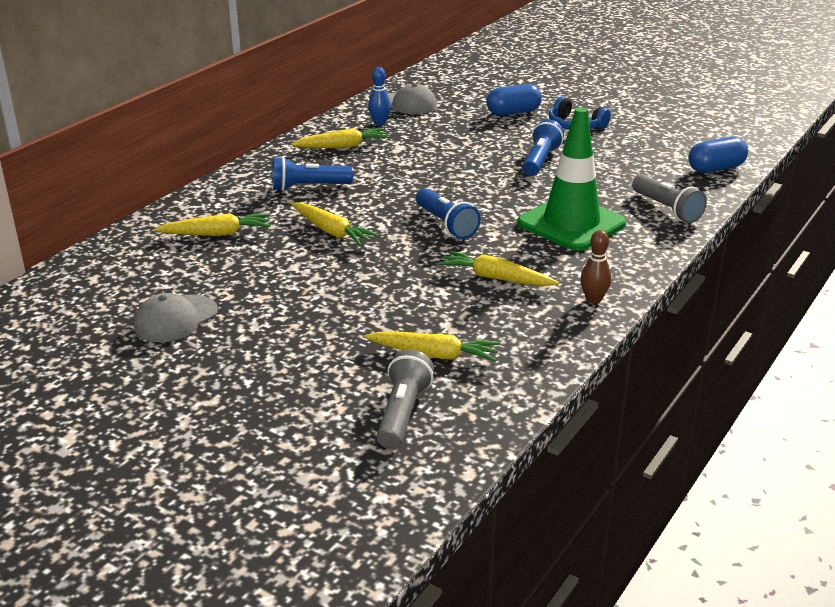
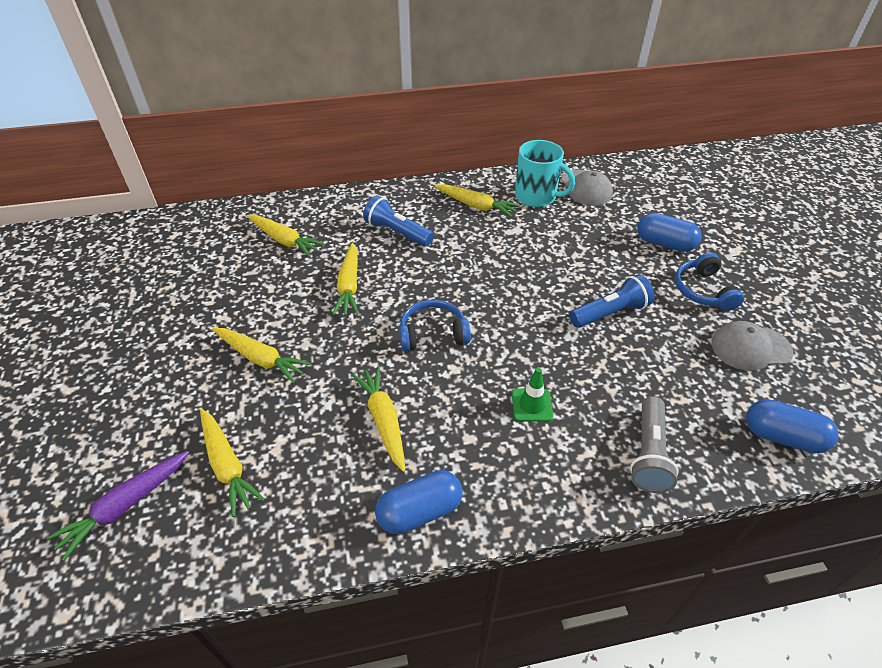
camera: 45 degrees right, 15 degrees up
grey cap [134,293,218,342] -> grey cap moved to [711,321,793,371]
blue bowling pin [368,67,391,125] -> turquoise mug [515,140,575,207]
grey flashlight [377,349,434,449] -> purple carrot [47,451,189,561]
blue flashlight [416,189,481,239] -> blue headphones [399,300,471,351]
green traffic cone [517,107,626,251] -> green traffic cone [512,368,553,422], size x0.42
brown bowling pin [580,230,611,304] -> blue capsule [375,470,462,534]
none -> yellow carrot [212,328,311,383]

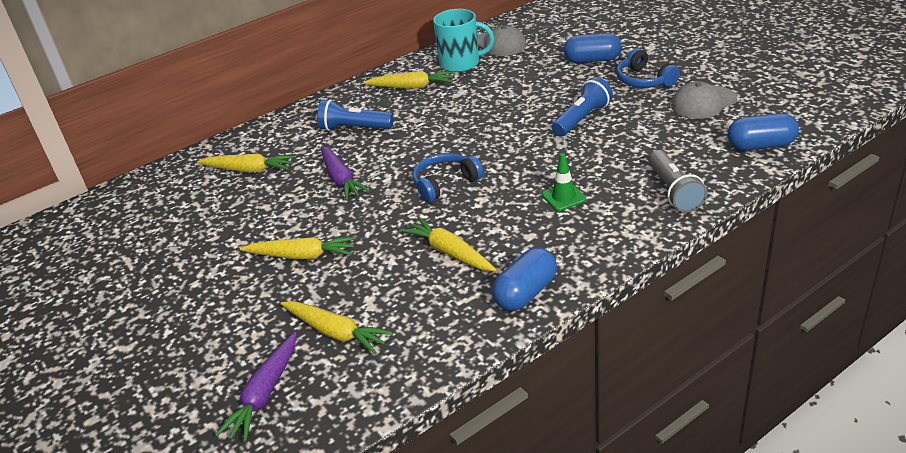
camera: 20 degrees left, 10 degrees down
yellow carrot [332,243,359,315] -> purple carrot [321,146,370,200]

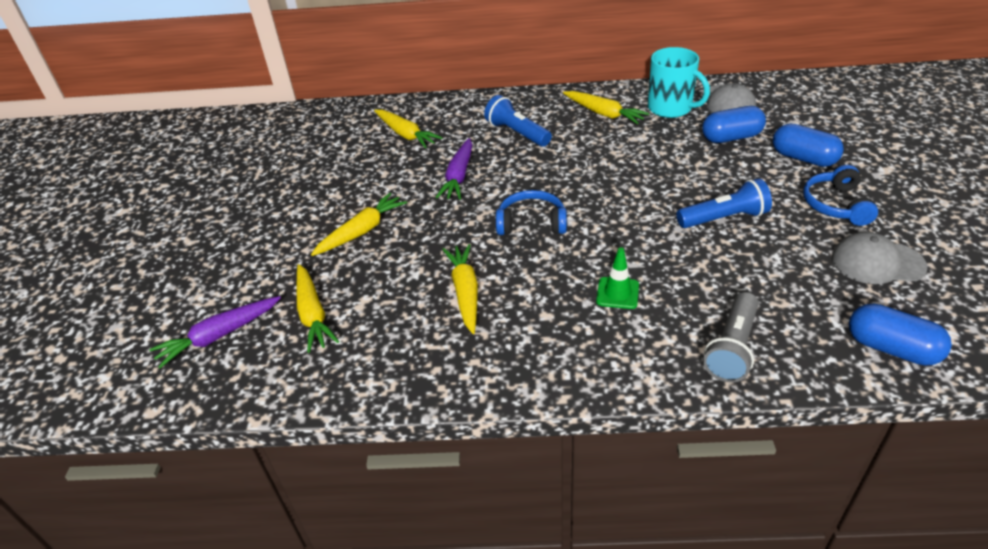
camera: 35 degrees right, 5 degrees up
yellow carrot [240,237,356,259] -> yellow carrot turned 90 degrees counterclockwise [311,193,407,256]
blue capsule [492,247,557,311] -> blue capsule moved to [702,106,766,143]

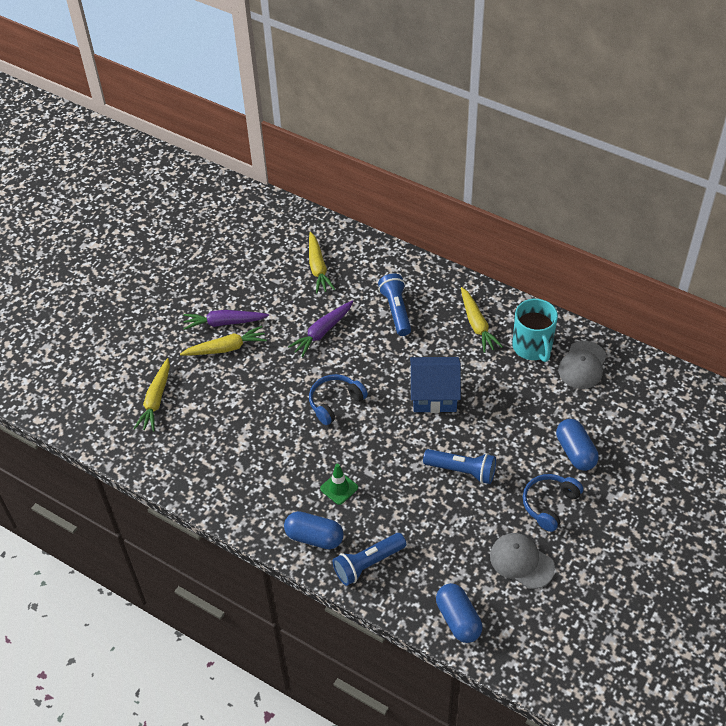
camera: 30 degrees right, 10 degrees up
purple carrot [149,296,281,368] -> purple carrot moved to [183,310,269,330]
yellow carrot [442,244,478,334] -> none
blue headphones [496,190,567,235] -> blue headphones turned 75 degrees counterclockwise [309,374,368,425]
blue capsule [702,106,766,143] -> blue capsule moved to [284,511,344,549]
grey flashlight [703,292,758,383] -> blue flashlight [333,533,406,586]
none -> blue house [410,357,461,413]

